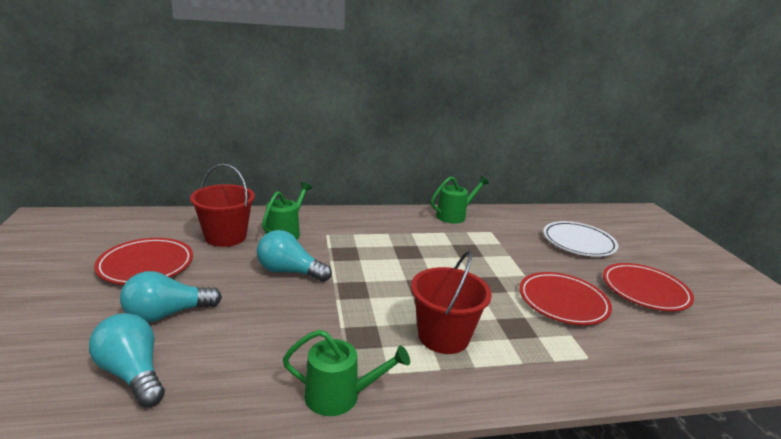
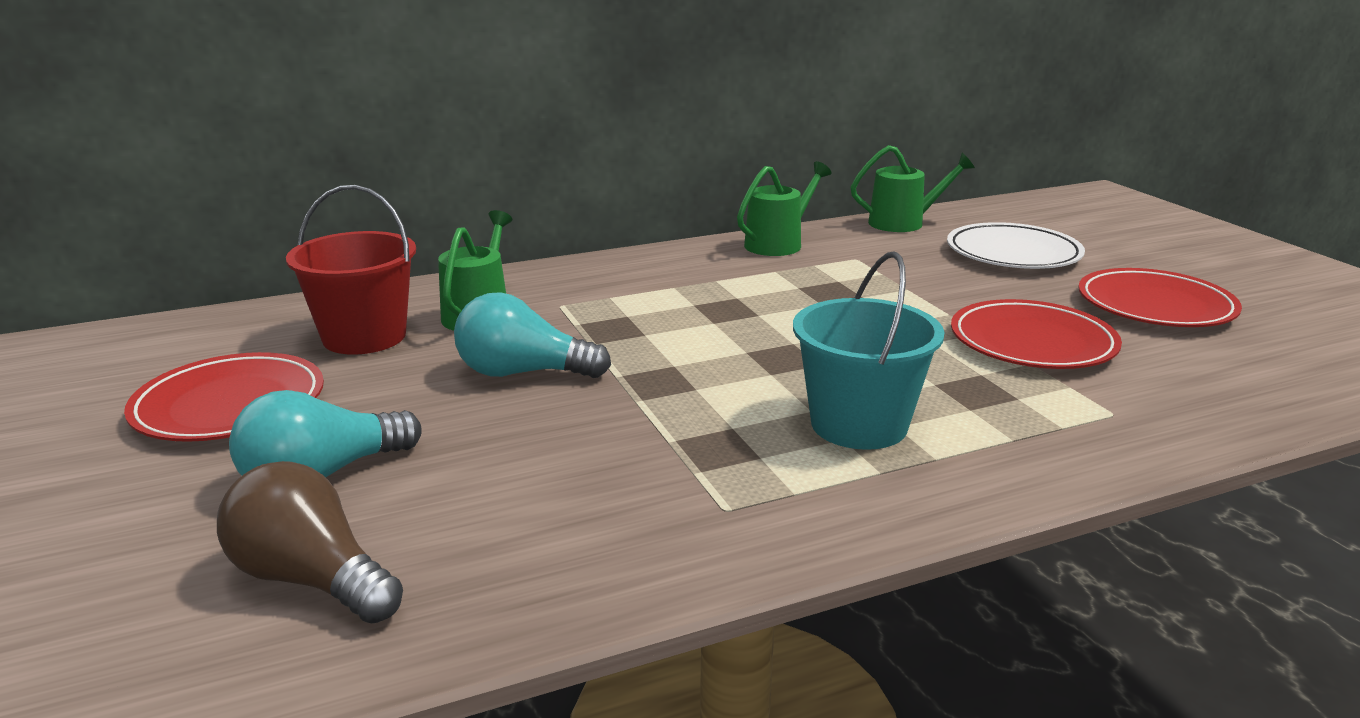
camera: 10 degrees left, 0 degrees up
turquoise light bulb [89,313,165,407] -> brown light bulb [217,461,403,624]
green watering can [283,330,410,416] -> green watering can moved to [851,145,975,232]
red bucket [411,251,492,354] -> turquoise bucket [793,252,945,450]

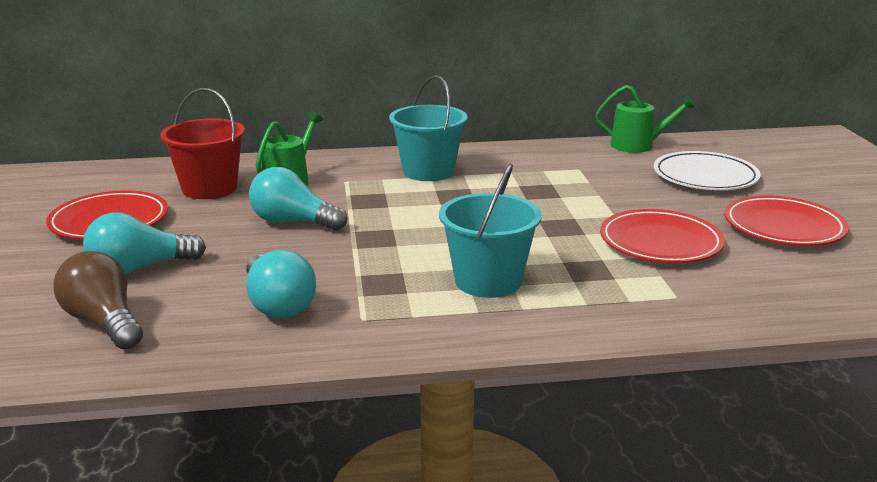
camera: 15 degrees right, 0 degrees up
green watering can [737,161,832,256] -> none
none -> turquoise light bulb [246,250,316,319]
none -> turquoise bucket [389,75,468,181]

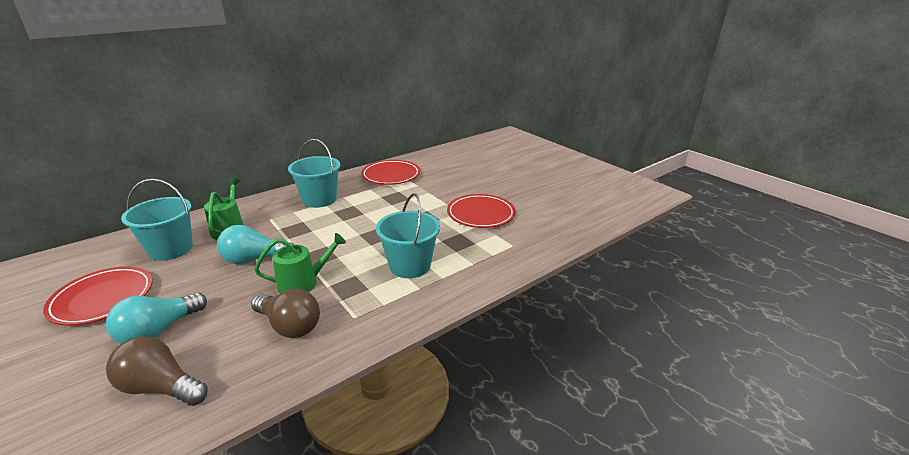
camera: 30 degrees left, 5 degrees up
red bucket [160,88,245,199] -> turquoise bucket [121,179,193,261]
turquoise light bulb [246,250,316,319] -> brown light bulb [251,289,320,338]
green watering can [595,85,696,153] -> green watering can moved to [254,233,346,294]
white plate [654,151,761,190] -> none
red plate [724,195,849,246] -> red plate moved to [361,160,420,185]

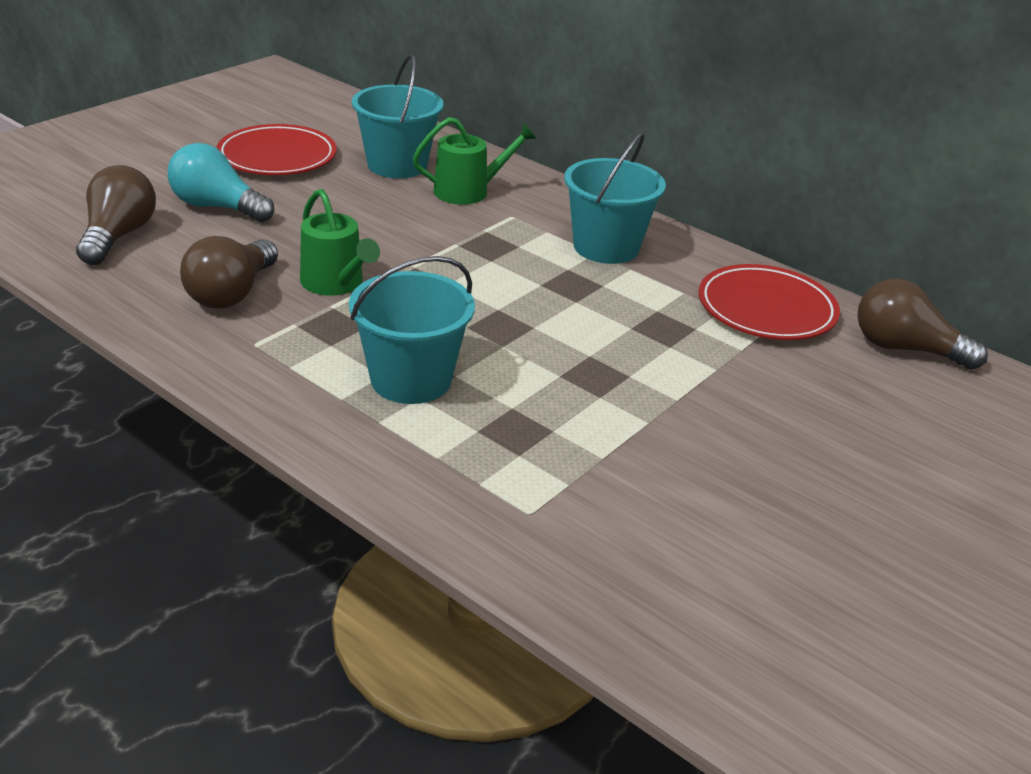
camera: 75 degrees right, 5 degrees up
turquoise light bulb [217,225,294,264] -> none
red plate [447,194,516,228] -> none
none -> brown light bulb [857,278,988,370]

